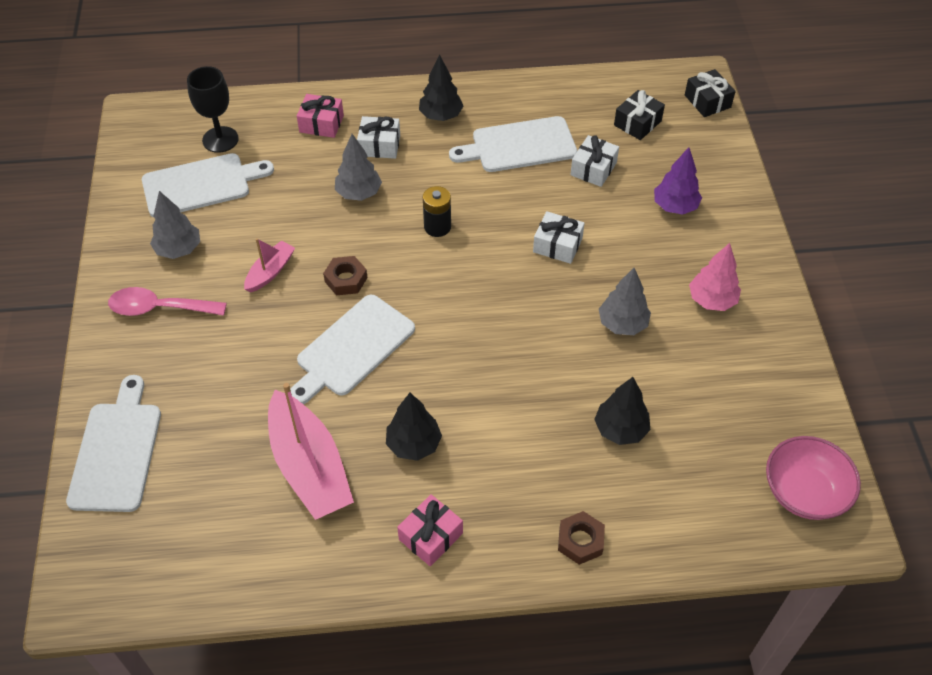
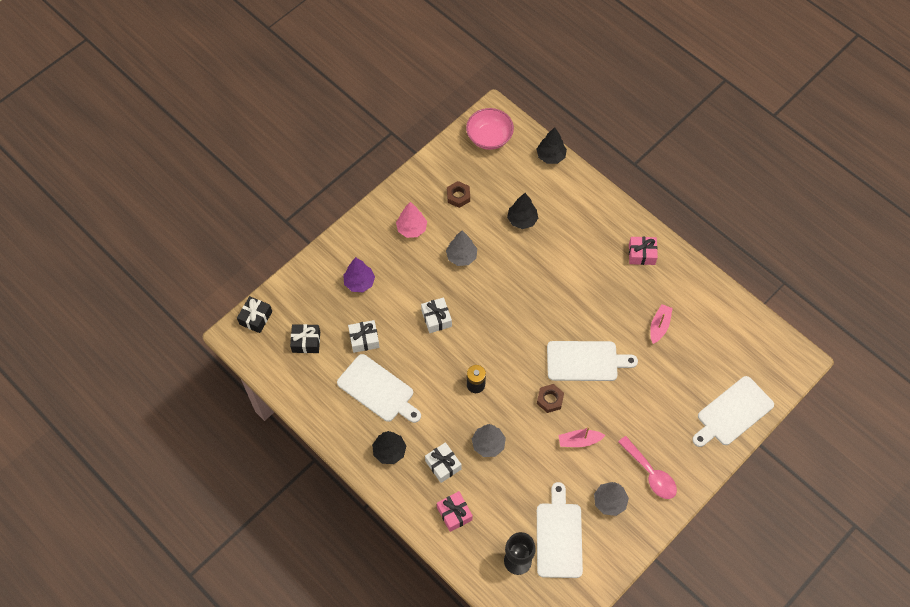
camera: 130 degrees left, 10 degrees up
white cutting board [142,153,274,217] -> white cutting board turned 60 degrees clockwise [537,482,583,578]
pink boat [268,383,354,520] -> pink boat [650,304,673,344], size x0.51
black tree [386,393,442,461] -> black tree moved to [537,127,567,164]
brown nut [558,511,605,565] -> brown nut moved to [447,181,470,208]

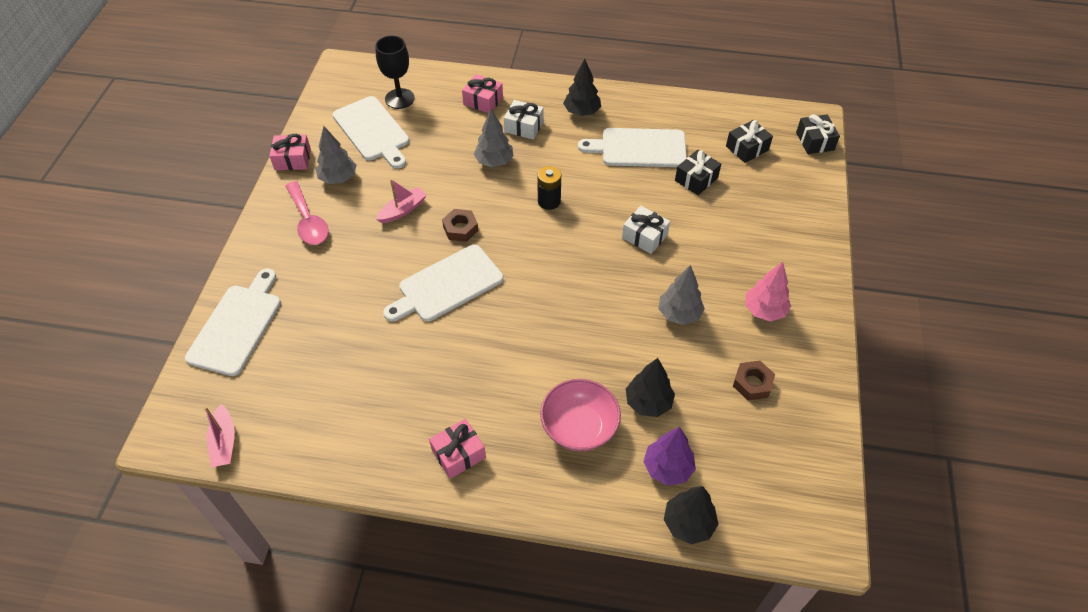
camera: 145 degrees right, 10 degrees down
purple tree [343,257,375,292] -> purple tree moved to [643,427,696,486]
white gift [348,320,380,353] -> black gift [675,149,721,195]
pink bowl [466,108,514,150] -> pink bowl moved to [540,379,621,451]
pink spoon [618,436,677,499] -> pink spoon turned 135 degrees counterclockwise [286,181,329,245]
pink boat [650,304,673,344] -> pink boat moved to [204,404,235,467]
none -> pink gift [270,134,311,170]

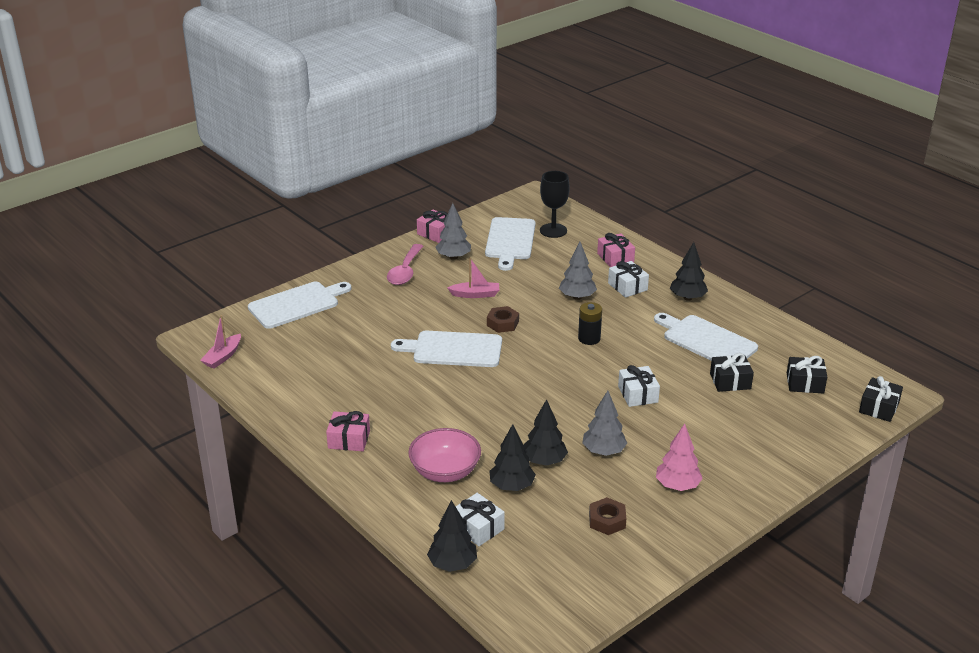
camera: 40 degrees right, 20 degrees down
purple tree [643,427,696,486] -> white gift [455,493,505,546]
none -> black tree [524,399,568,466]

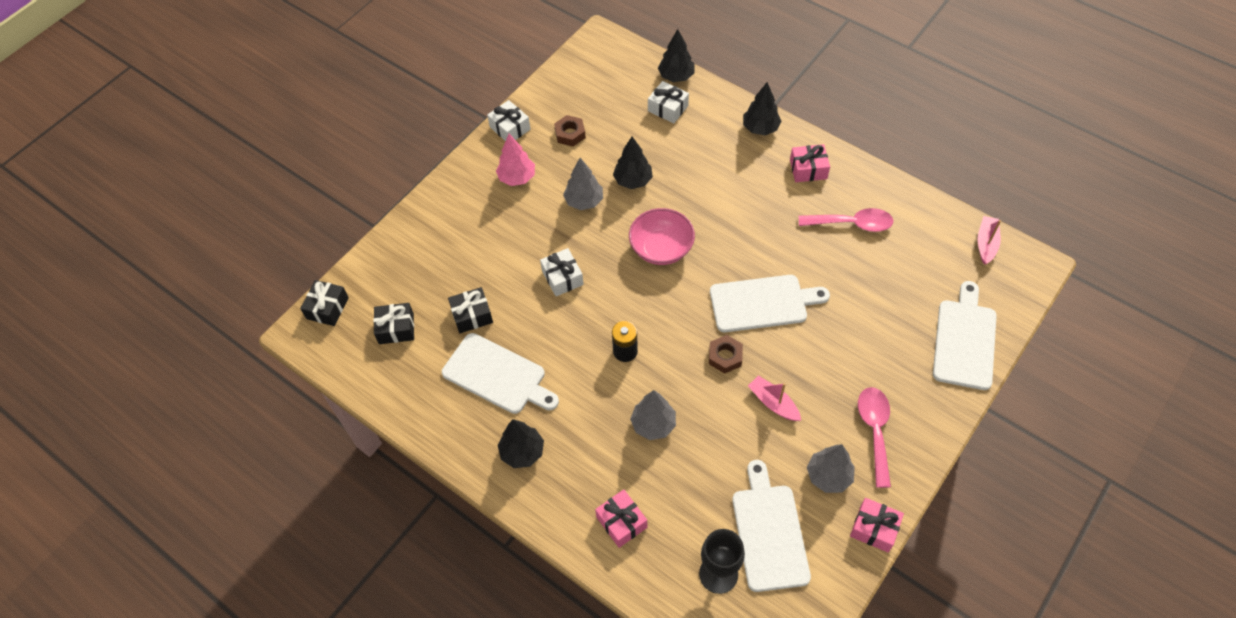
camera: 170 degrees right, 25 degrees up
white cutting board [248,282,351,329] -> white cutting board turned 150 degrees clockwise [933,281,997,390]
pink bowl [408,428,481,482] -> pink bowl moved to [629,208,695,265]
pink boat [447,257,499,298] -> pink boat turned 60 degrees clockwise [748,376,801,421]
black tree [489,424,536,491] -> black tree moved to [743,82,781,135]
white gift [608,261,649,298] -> white gift moved to [487,100,531,141]
none -> pink spoon [799,208,894,232]

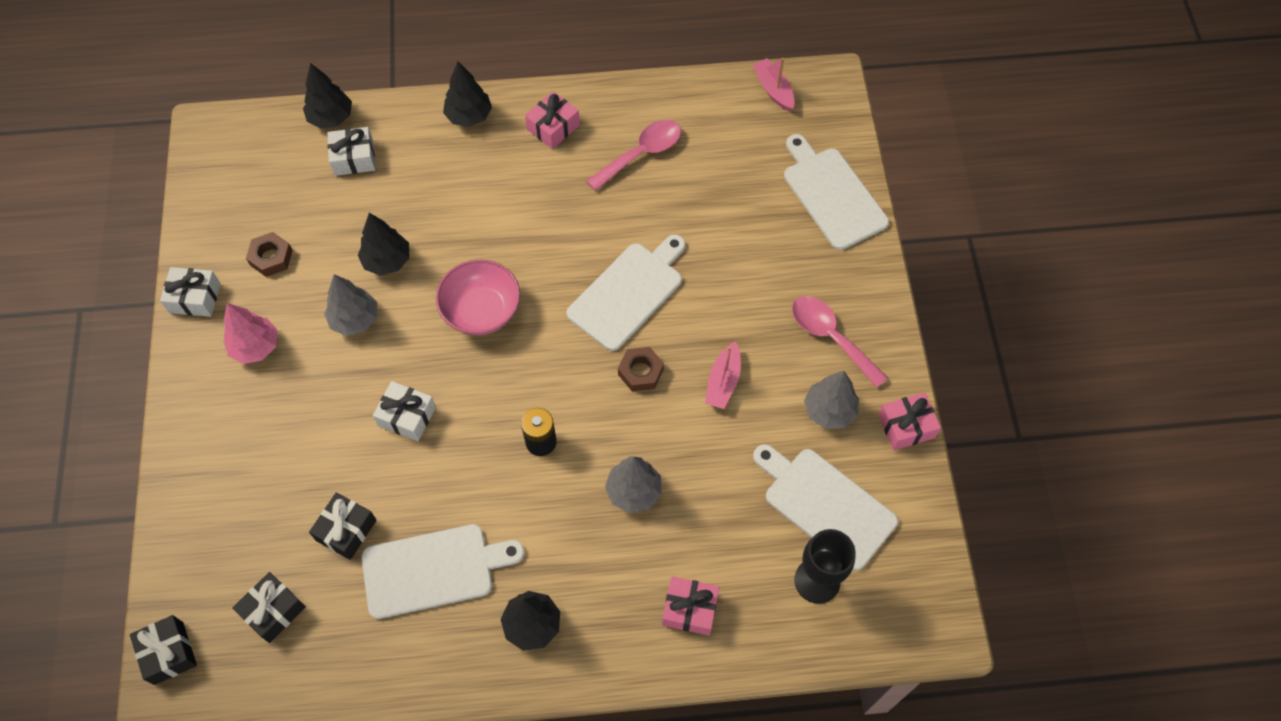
camera: 45 degrees left, 5 degrees up
pink boat [748,376,801,421] -> pink boat turned 75 degrees counterclockwise [705,341,741,409]

